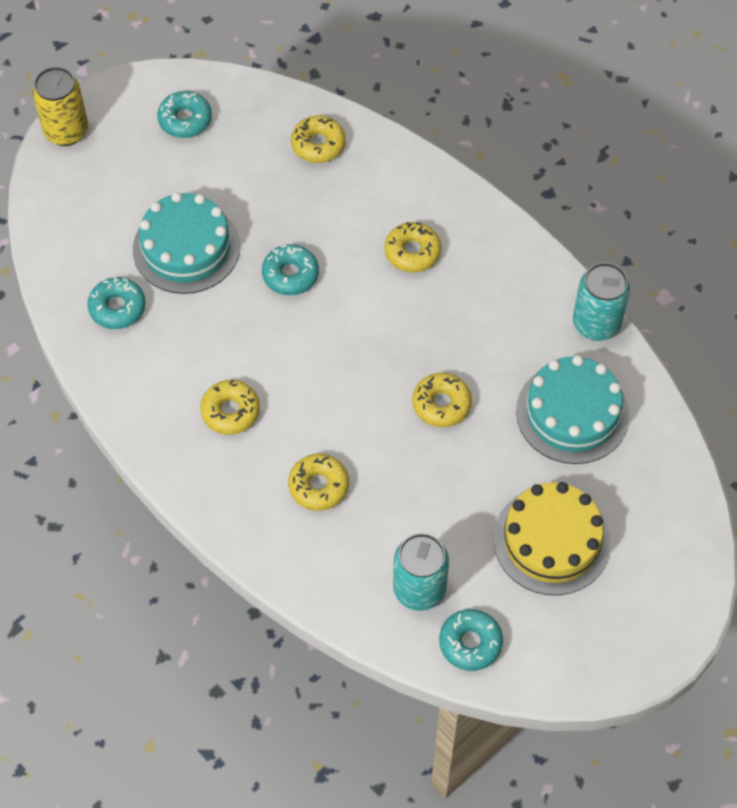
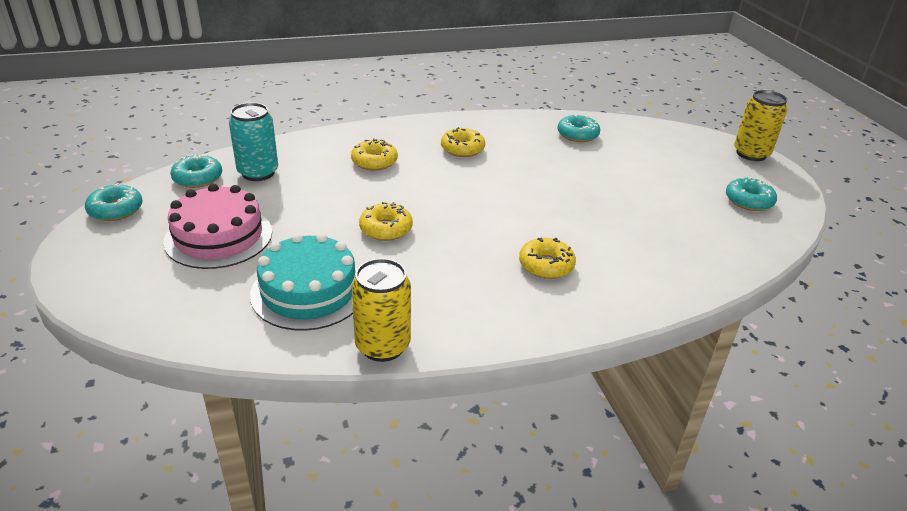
camera: 115 degrees right, 25 degrees down
turquoise cake [133,192,240,294] -> none
turquoise donut [262,244,319,295] -> turquoise donut moved to [85,183,143,221]
yellow donut [291,115,346,163] -> none
yellow cake [493,482,611,595] -> pink cake [163,184,272,269]
turquoise can [573,262,630,341] -> yellow can [351,258,411,362]

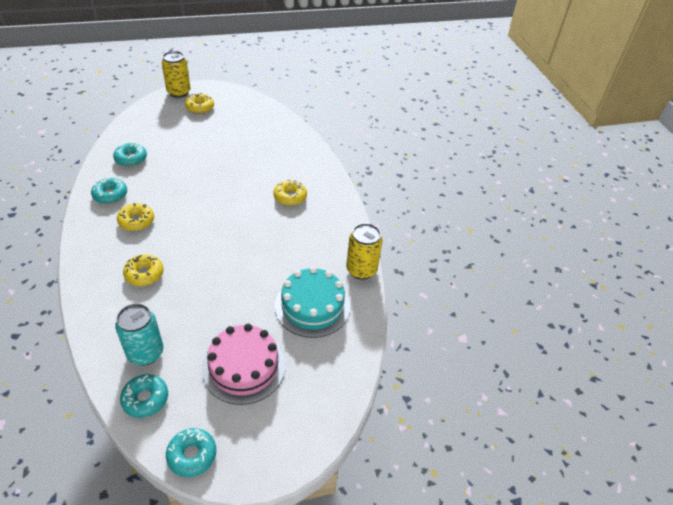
camera: 90 degrees left, 10 degrees up
yellow donut [359,202,413,241] -> yellow donut moved to [185,93,214,114]
turquoise donut [726,176,777,211] -> turquoise donut moved to [91,178,127,204]

